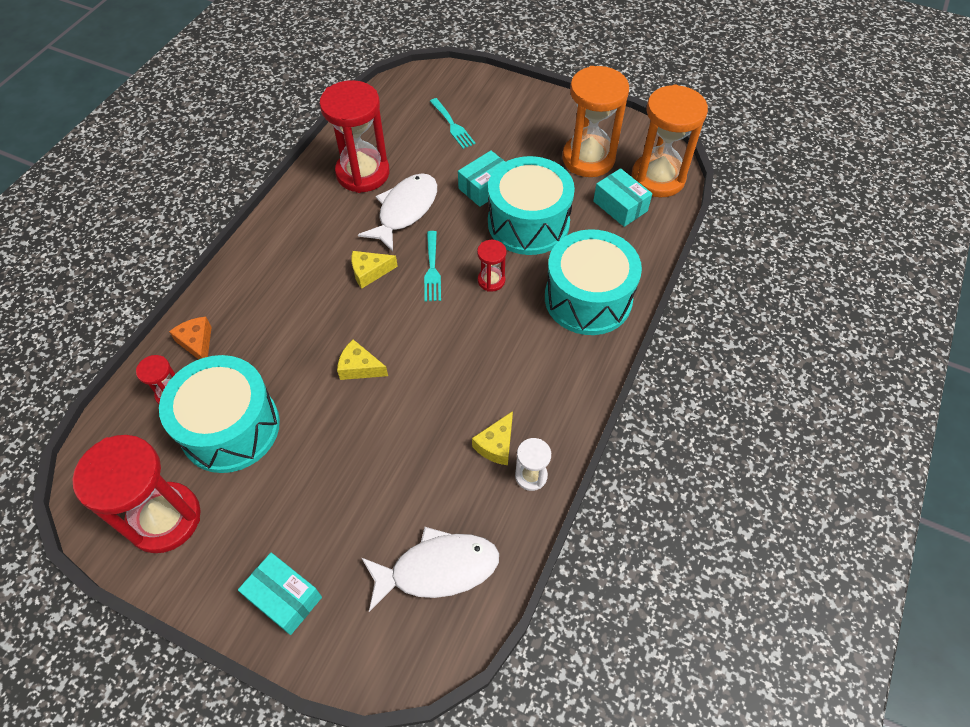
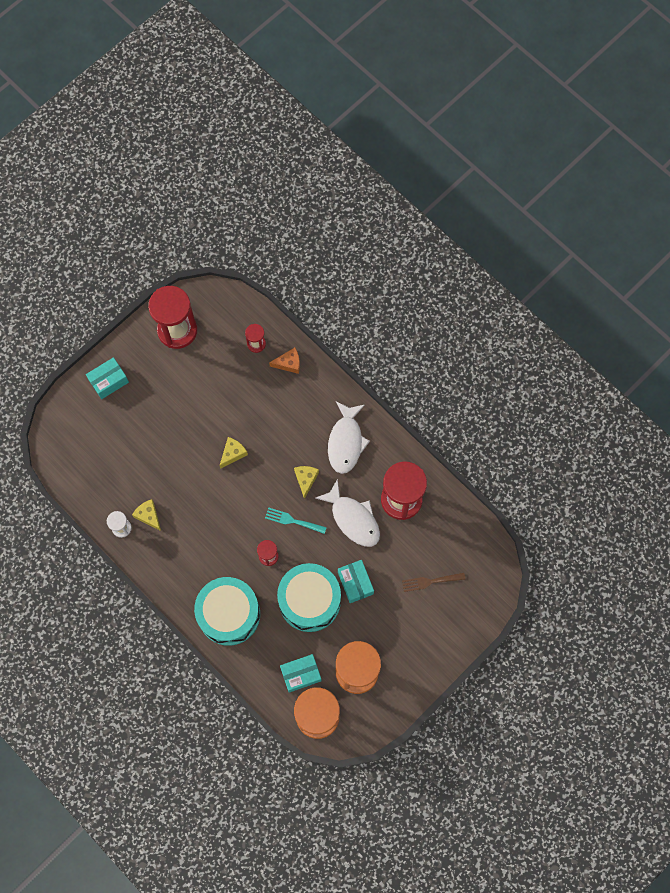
camera: 110 degrees right, 15 degrees up
turquoise drum [159,355,280,473] -> none
white fish [361,527,499,612] -> white fish moved to [328,401,370,474]
turquoise fork [430,98,476,149] -> brown fork [402,573,465,592]

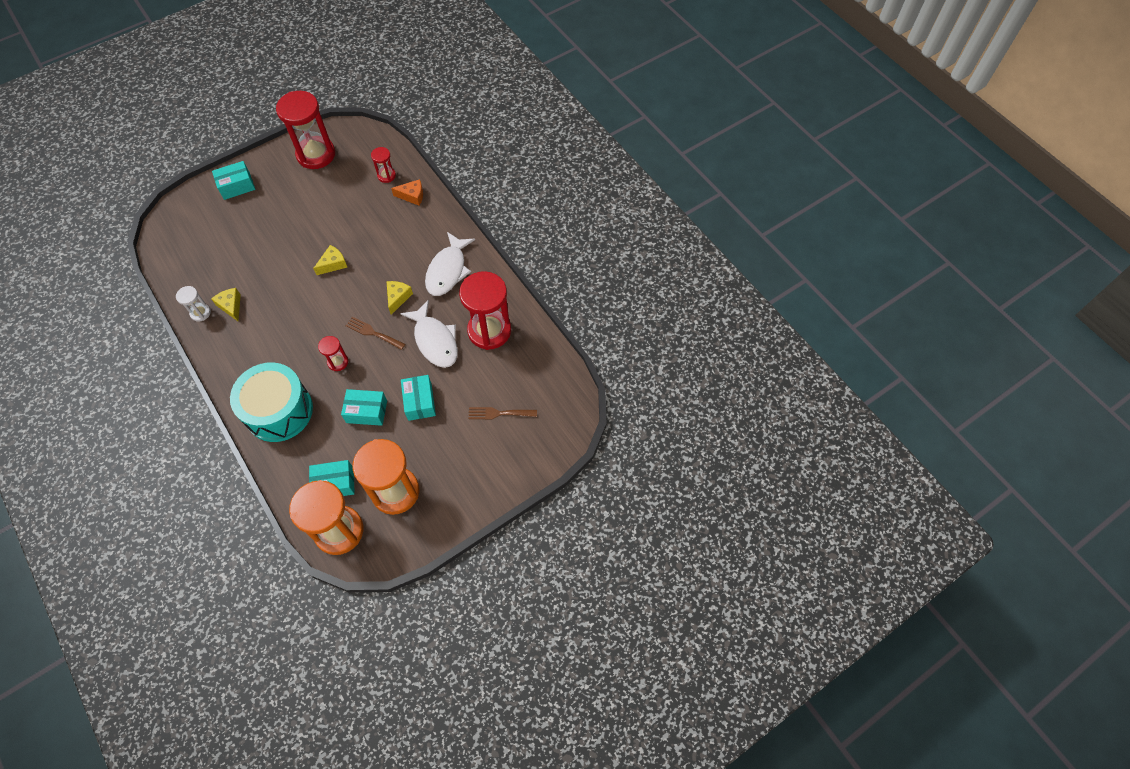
camera: 10 degrees right, 10 degrees down
turquoise fork [265,507,327,534] -> brown fork [346,317,405,350]
turquoise drum [277,563,341,632] -> turquoise box [341,389,387,426]

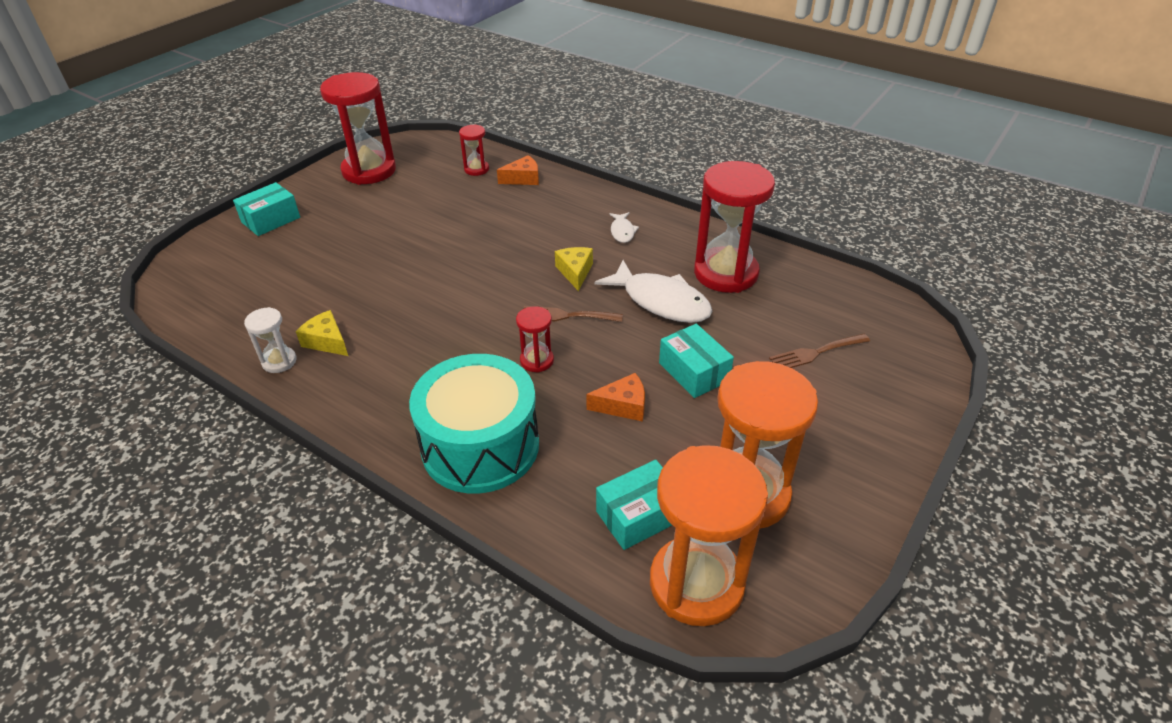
camera: 20 degrees left, 20 degrees down
yellow cheese [313,245,347,275] -> none
turquoise box [341,389,387,426] -> orange cheese [586,373,645,422]
white fish [425,232,475,296] -> white fish [609,212,639,243], size x0.48

